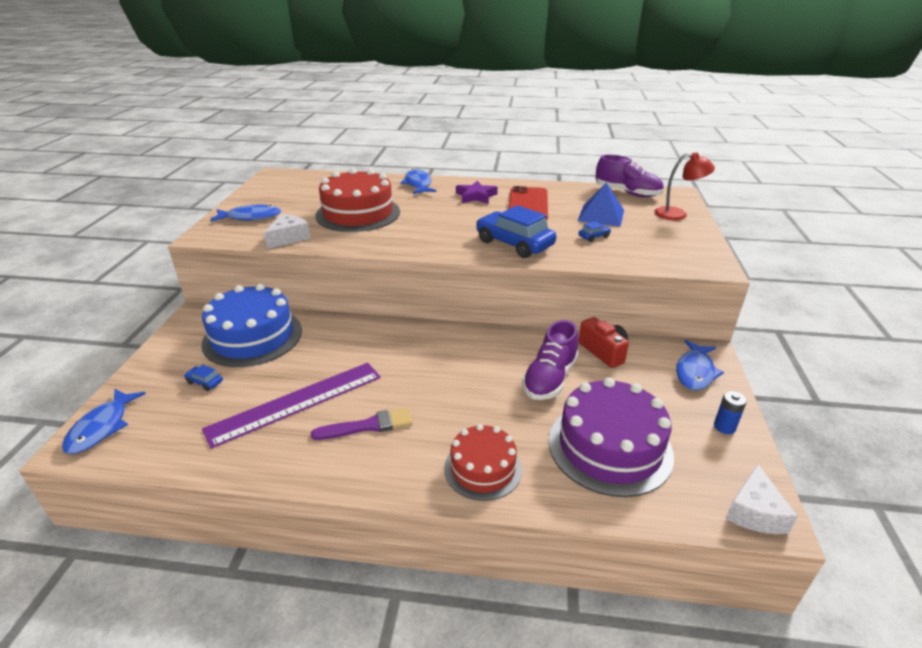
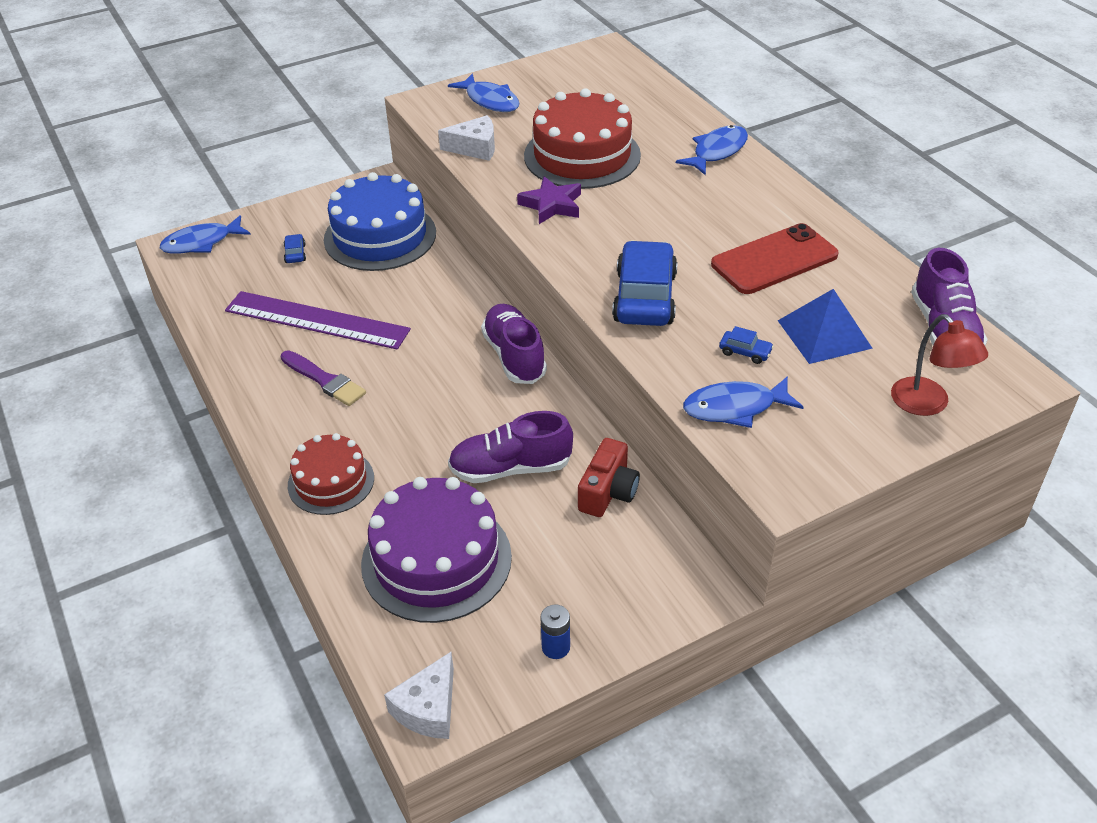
camera: 55 degrees right, 10 degrees up
purple star [456,181,498,204] -> purple star moved to [517,176,581,224]
blue fish [676,340,724,391] -> blue fish moved to [683,376,803,428]
white cheese [725,464,798,534] -> white cheese turned 45 degrees counterclockwise [384,652,454,739]
none -> purple shoe [481,304,547,384]

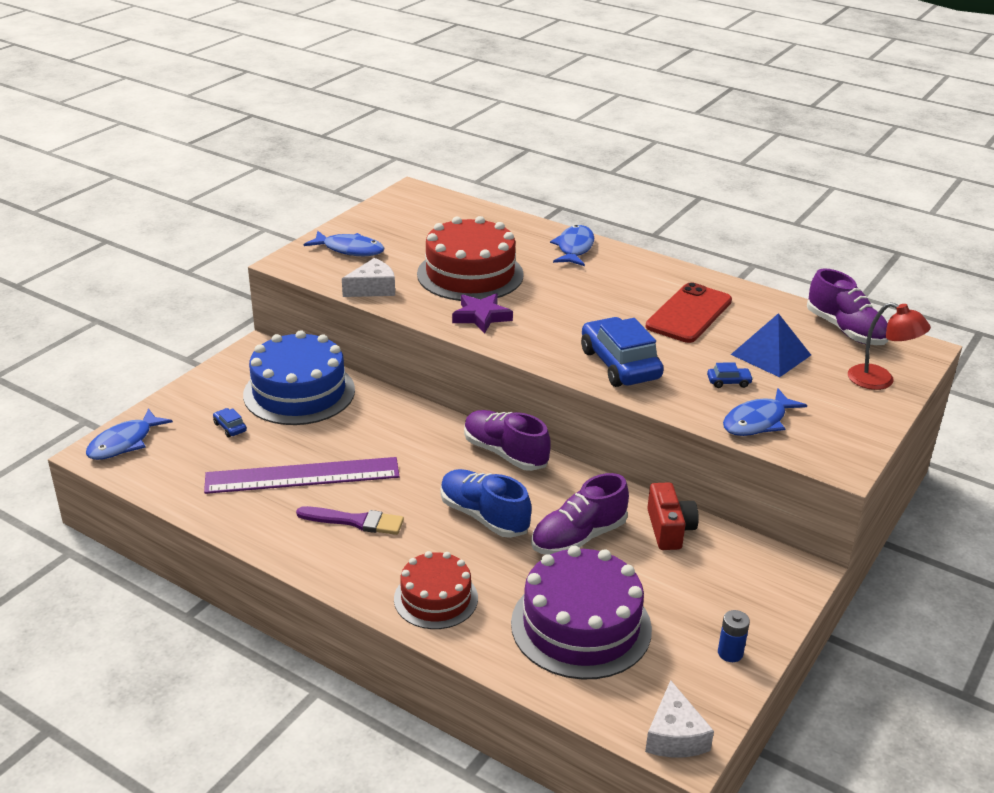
camera: 30 degrees left, 10 degrees down
none -> blue shoe [440,469,531,538]

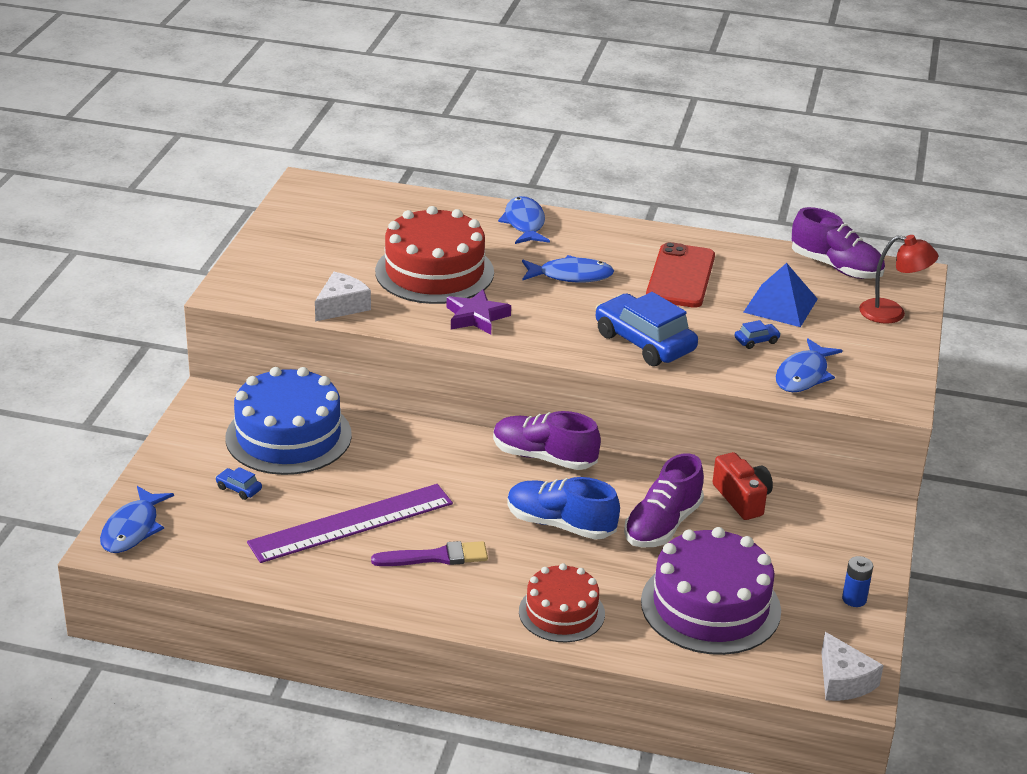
camera: 20 degrees left, 0 degrees up
blue fish [304,231,384,256] -> blue fish moved to [522,255,614,283]

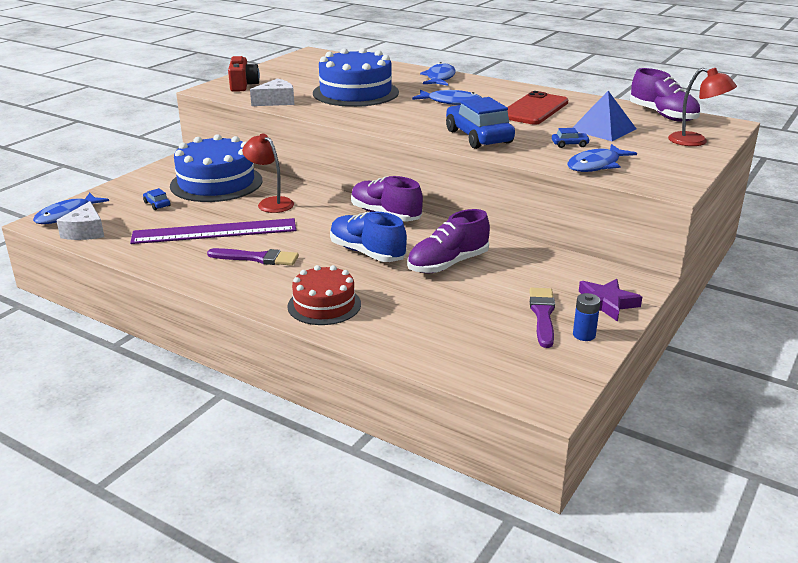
camera: 20 degrees right, 5 degrees down
red cake [375,206,494,304] -> blue cake [313,48,399,107]
purple star [447,289,511,334] -> purple star moved to [579,279,642,322]
purple cake [641,527,781,655] -> none
red camera [713,452,773,520] -> red camera moved to [228,56,260,92]
white cheese [821,632,884,701] -> white cheese moved to [56,201,104,240]
none -> red lamp [242,133,294,213]
none -> purple brush [529,288,555,348]

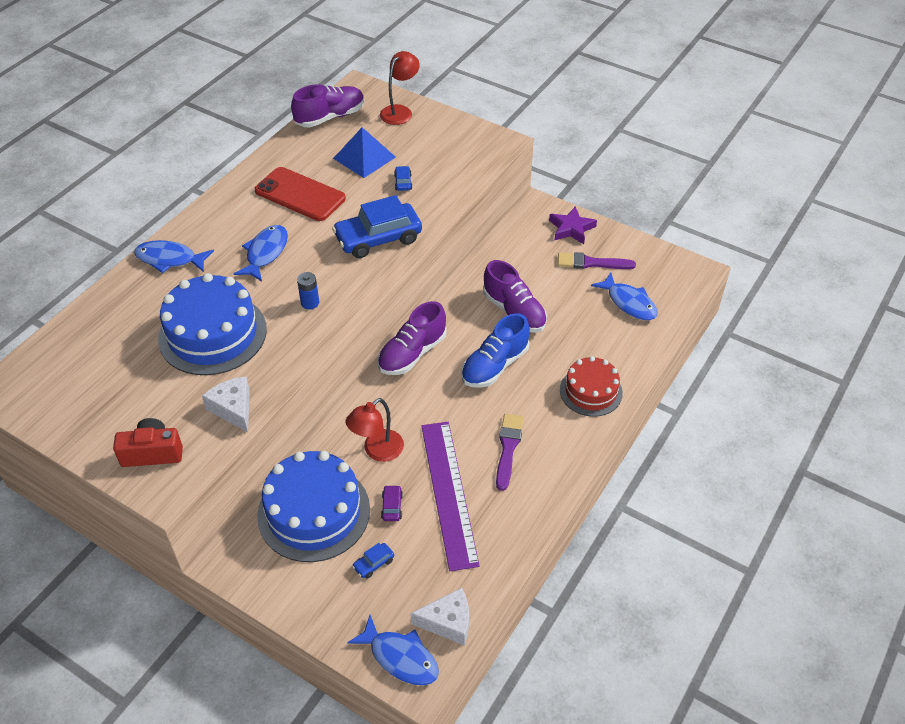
camera: 90 degrees left, 20 degrees up
blue fish [567,144,637,172] -> blue fish moved to [591,272,658,320]
blue battery [573,293,600,341] -> blue battery moved to [297,272,319,310]
none -> purple car [381,485,403,521]

